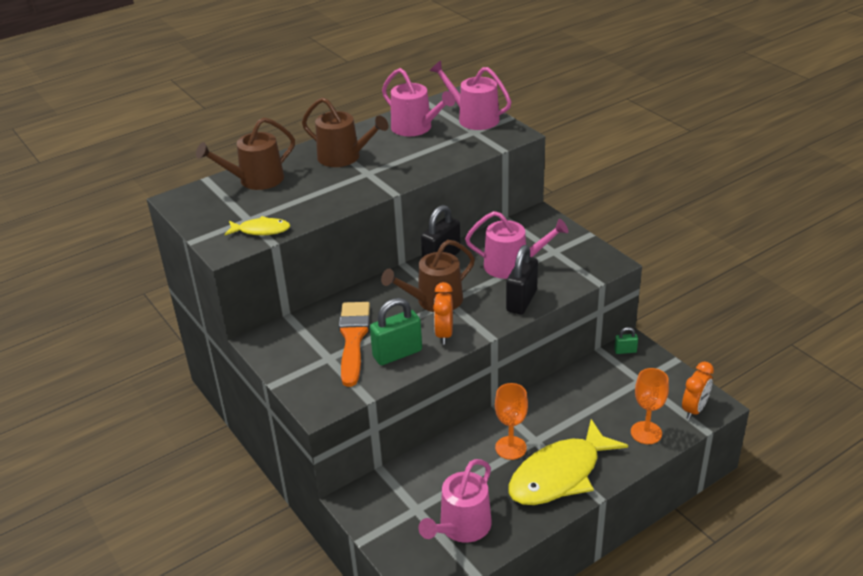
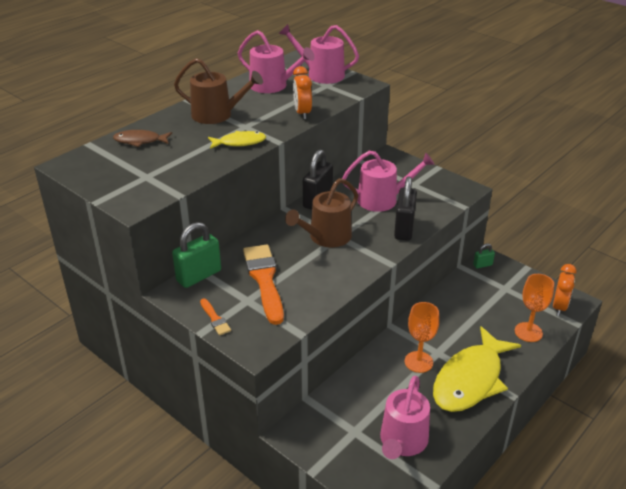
camera: 15 degrees left, 0 degrees up
brown watering can [196,117,295,190] -> brown fish [113,130,172,147]
yellow fish [224,216,290,235] -> yellow fish moved to [208,131,266,149]
green padlock [370,298,422,365] -> green padlock moved to [172,222,221,288]
orange clock [433,282,453,345] -> orange clock moved to [293,66,312,119]
none -> orange brush [200,298,231,336]

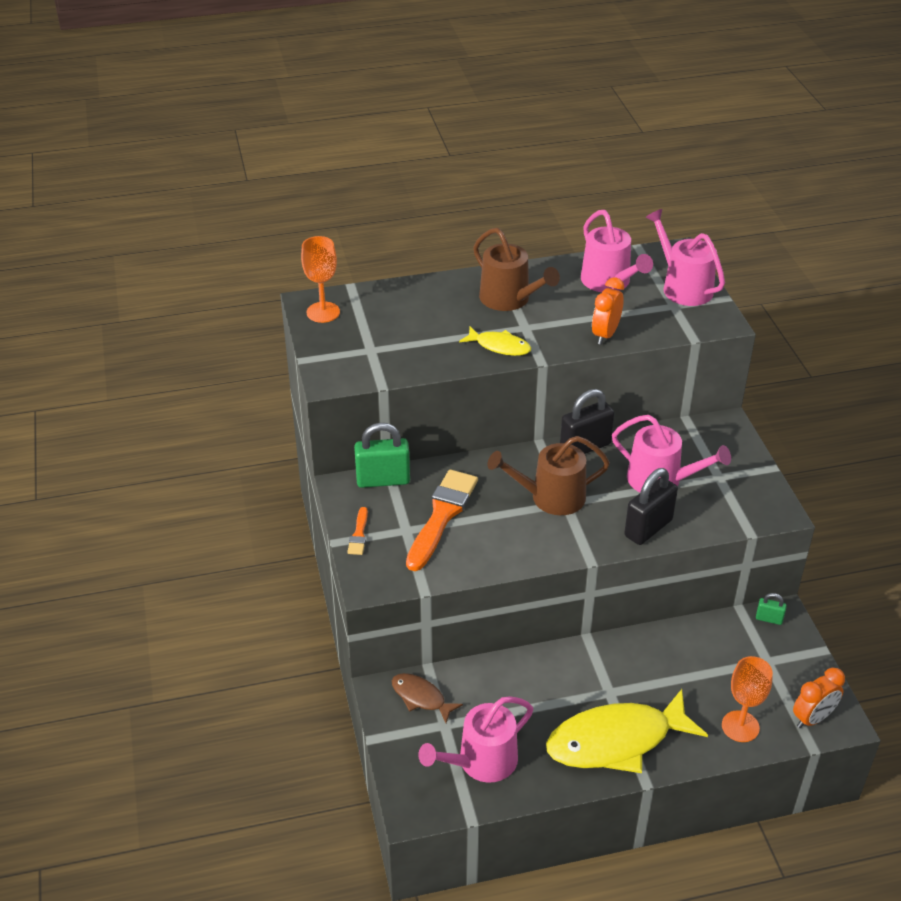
camera: 35 degrees right, 5 degrees up
brown fish [113,130,172,147] -> brown fish moved to [392,673,463,723]
orange goblet [405,302,439,373] -> orange goblet moved to [301,236,340,323]

